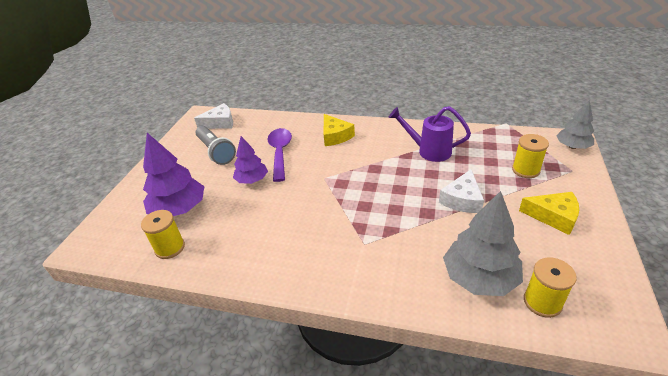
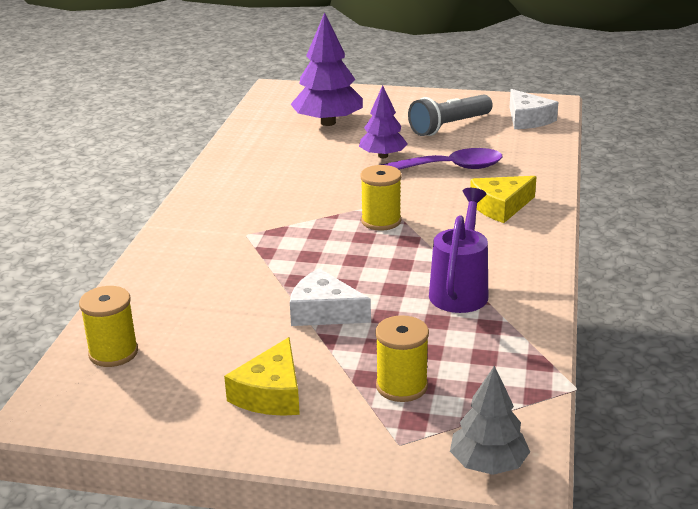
camera: 85 degrees right, 10 degrees down
yellow spool [141,210,185,259] -> yellow spool moved to [360,165,402,231]
grey tree [443,191,523,296] -> none

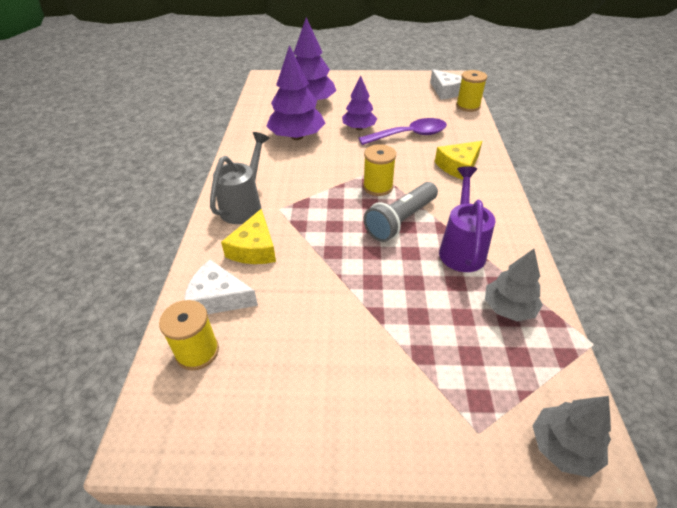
camera: 10 degrees left, 15 degrees up
yellow cheese [224,337,300,416] -> yellow cheese moved to [221,209,276,264]
white cheese [290,268,371,326] -> white cheese moved to [184,260,258,314]
yellow spool [375,315,429,402] -> yellow spool moved to [456,70,487,112]
grey flashlight [408,95,493,136] -> grey flashlight moved to [364,182,438,242]
none -> grey watering can [210,132,270,224]
none -> purple tree [266,45,325,140]
none -> grey tree [485,249,543,322]

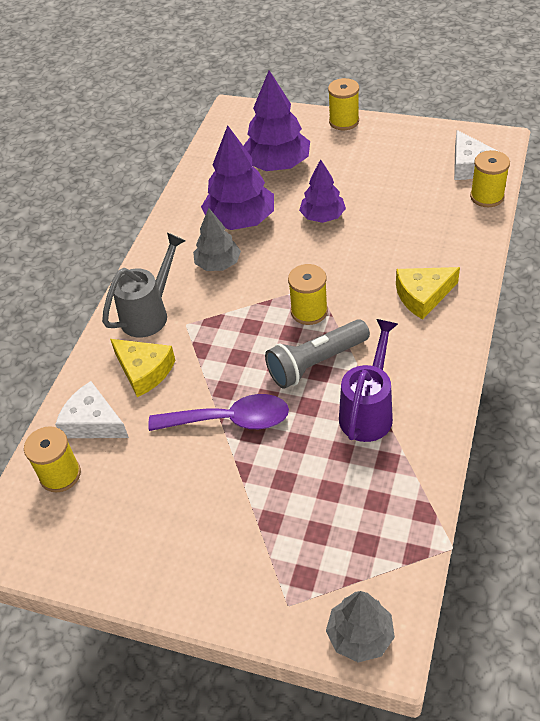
camera: 20 degrees right, 5 degrees up
yellow cheese [221,209,276,264] -> yellow cheese turned 75 degrees counterclockwise [110,339,176,397]
purple spoon [358,118,447,145] -> purple spoon moved to [148,394,289,431]
grey tree [485,249,543,322] -> grey tree moved to [193,208,241,271]
none -> yellow spool [328,78,359,130]

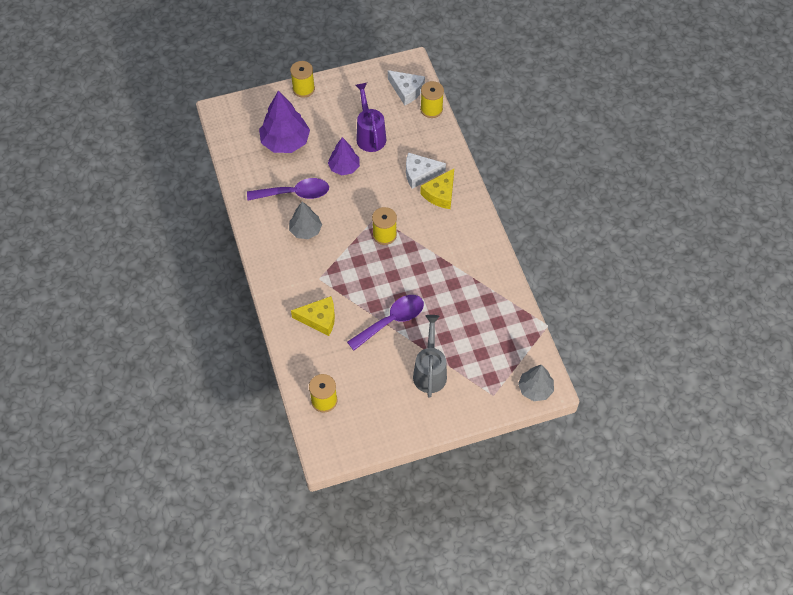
camera: 40 degrees left, 10 degrees up
white cheese [55,381,129,438] -> white cheese moved to [406,153,446,189]
grey watering can [102,233,185,338] -> grey watering can moved to [413,315,447,398]
purple tree [201,125,274,230] -> purple spoon [247,178,329,201]
grey flashlight [265,319,370,389] -> none
purple watering can [339,319,398,442] -> purple watering can moved to [355,83,386,152]

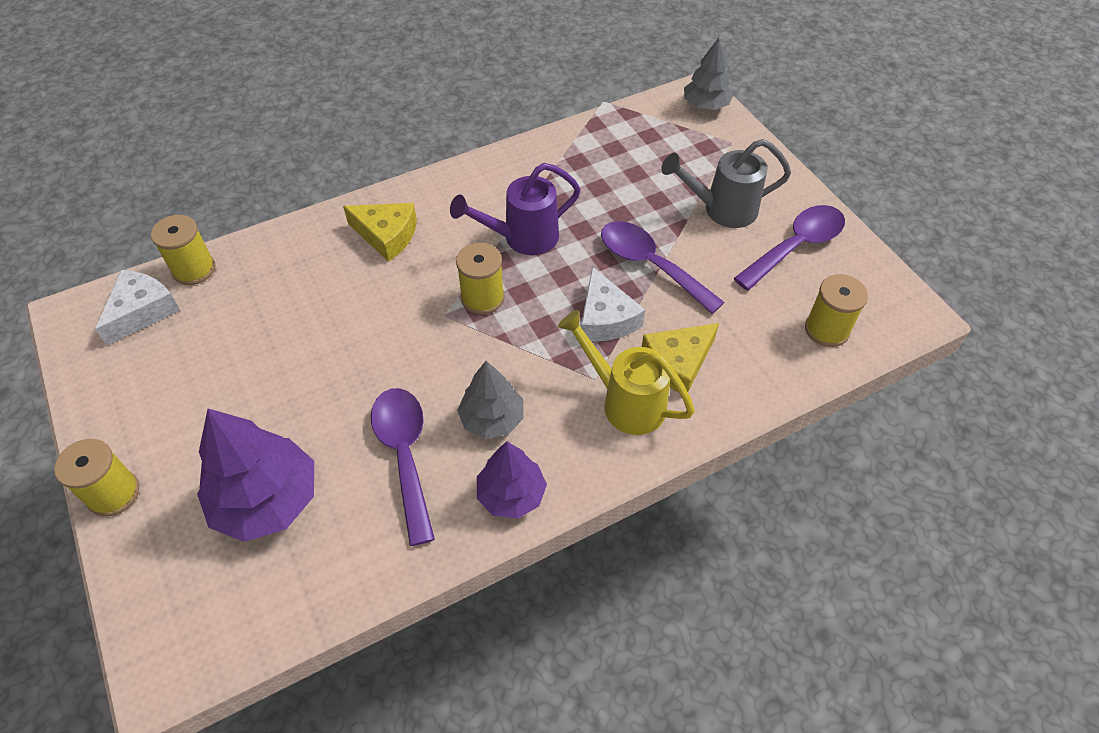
camera: 100 degrees left, 5 degrees down
yellow cheese [291,296,335,336] -> yellow cheese turned 120 degrees counterclockwise [642,323,719,392]
purple tree [328,137,360,175] -> purple tree moved to [477,442,547,519]
purple watering can [355,83,386,152] -> purple watering can moved to [450,163,581,255]
white cheese [406,153,446,189] -> white cheese moved to [581,267,645,342]
none -> yellow watering can [558,310,695,435]
none -> purple spoon [733,205,845,290]

